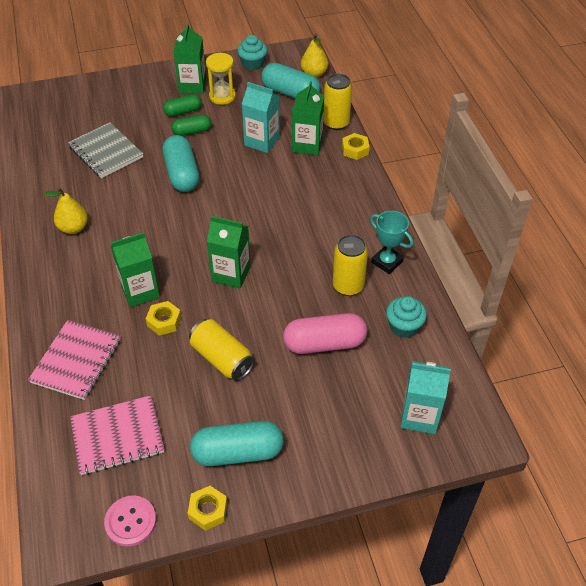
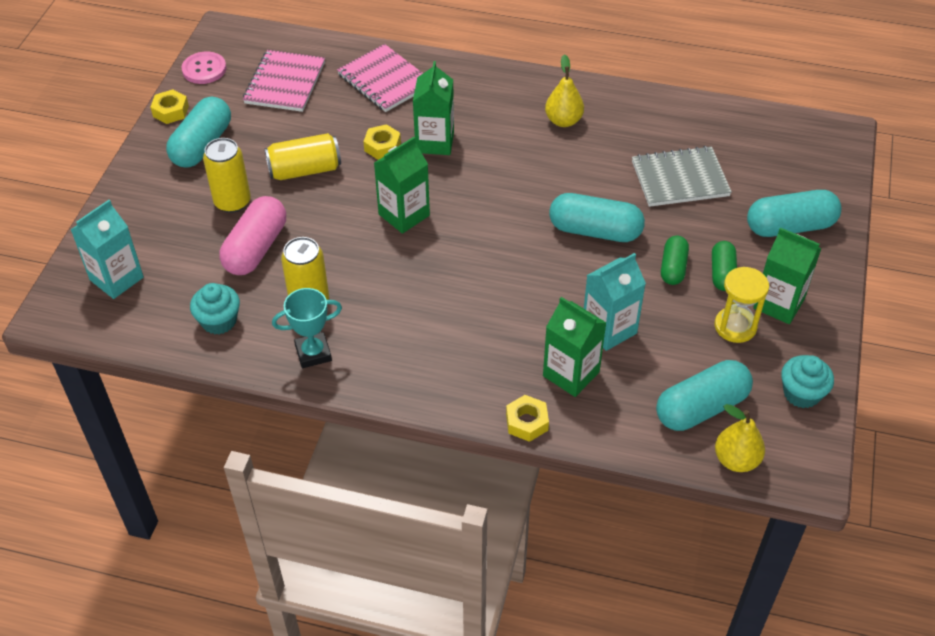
camera: 120 degrees right, 0 degrees up
yellow can [323,74,352,130] -> yellow can moved to [203,138,251,213]
none -> turquoise capsule [747,190,841,237]

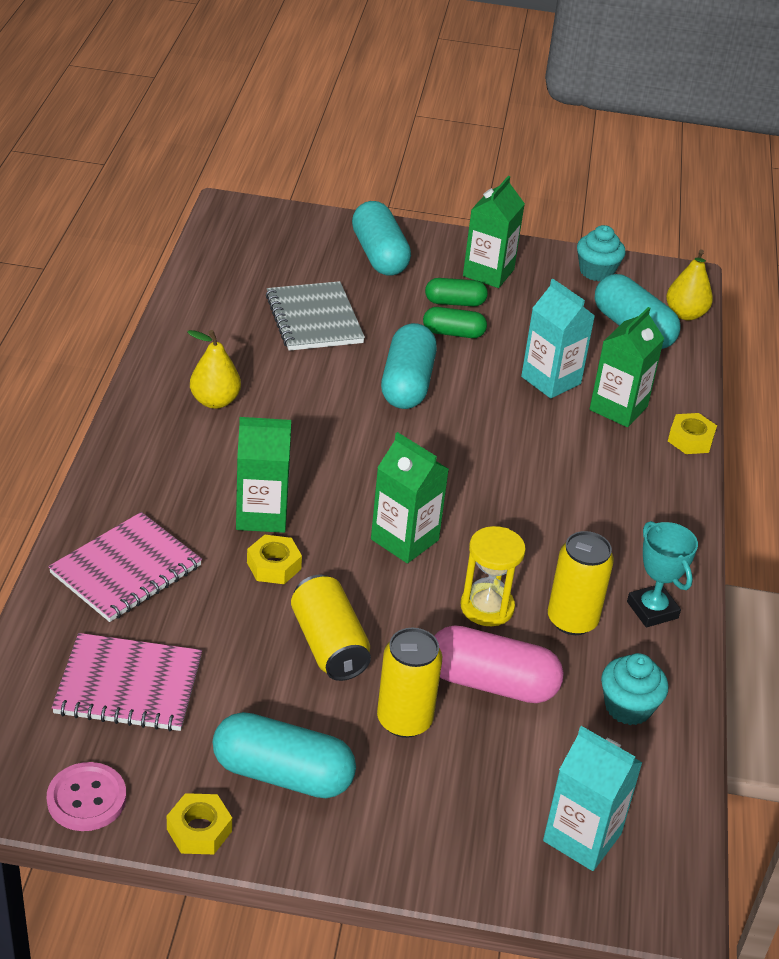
camera: 100 degrees left, 10 degrees down
yellow hourglass [715,267,769,343] -> yellow hourglass moved to [461,526,526,626]

